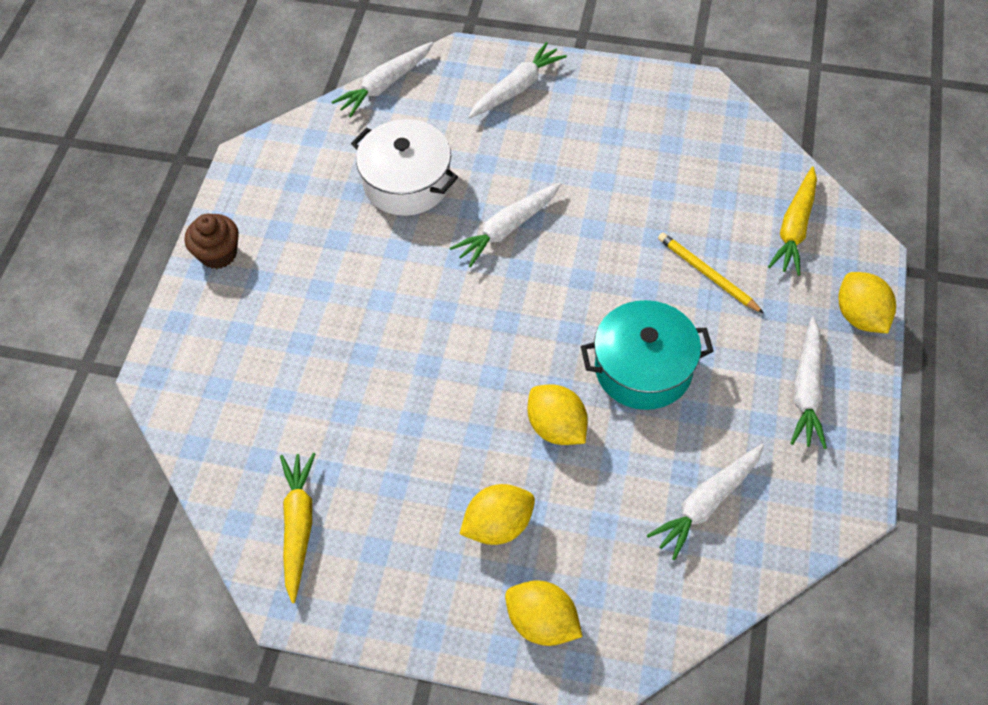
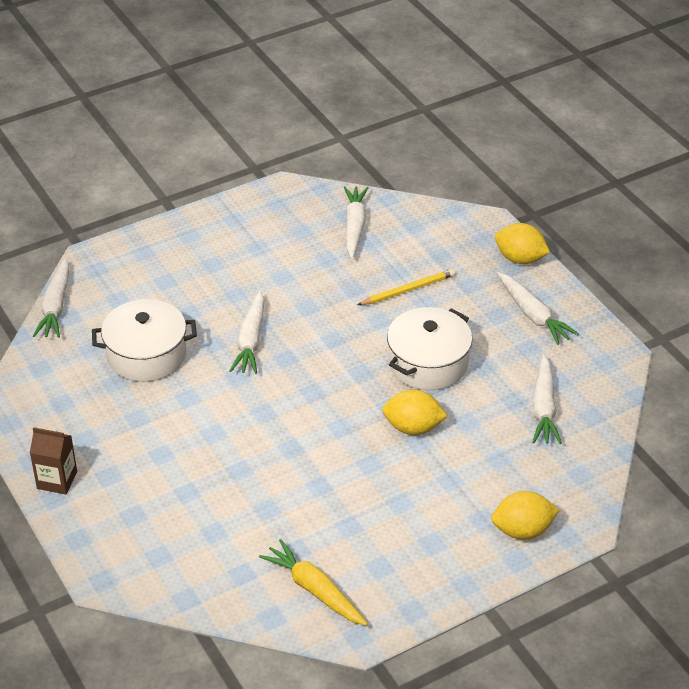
camera: 45 degrees left, 15 degrees down
brown cupcake [185,214,239,269] -> brown carton [30,427,77,494]
yellow lemon [460,484,535,545] -> none
white carrot [468,42,567,118] -> white carrot moved to [344,186,368,259]
turquoise pot [581,300,714,410] -> white pot [387,307,473,390]
yellow pencil [658,233,764,314] -> yellow pencil turned 150 degrees clockwise [357,269,455,305]
yellow carrot [768,166,817,276] -> none

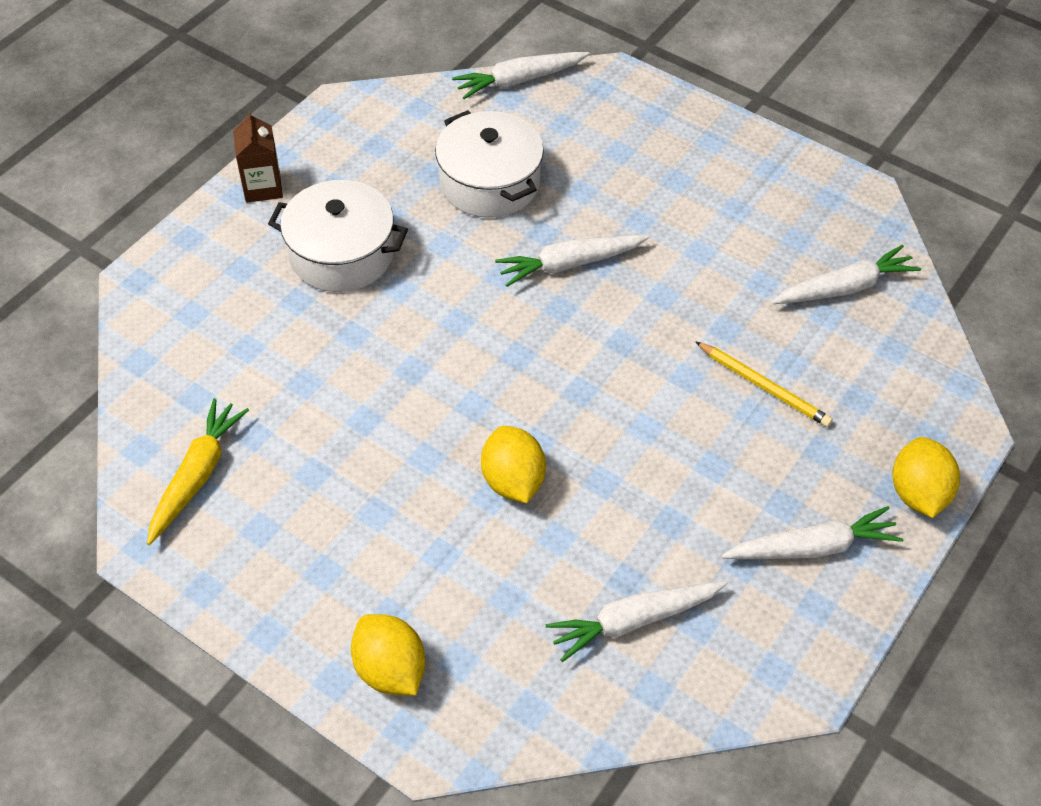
camera: 65 degrees right, 10 degrees up
white pot [387,307,473,390] -> white pot moved to [268,180,408,292]
white carrot [497,272,579,345] -> white carrot turned 135 degrees counterclockwise [722,506,903,559]

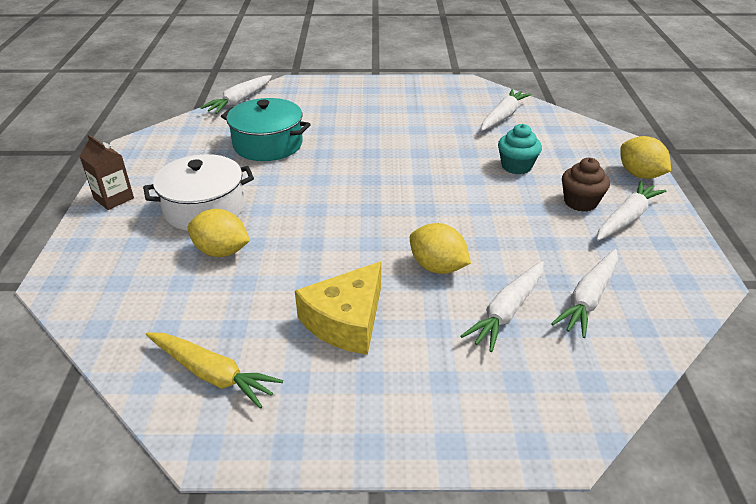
camera: 35 degrees left, 15 degrees down
yellow carrot [147,398,249,545] -> yellow carrot turned 135 degrees clockwise [146,333,283,409]
yellow lemon [351,614,425,695] -> yellow lemon moved to [188,209,250,257]
white pot [435,110,544,218] -> turquoise pot [221,98,311,161]
white carrot [495,235,650,287] -> white carrot moved to [460,261,544,352]
yellow pencil [695,341,833,427] -> turquoise cupcake [498,124,542,174]
none -> yellow cheese [295,261,381,355]
none -> brown cupcake [562,158,610,211]

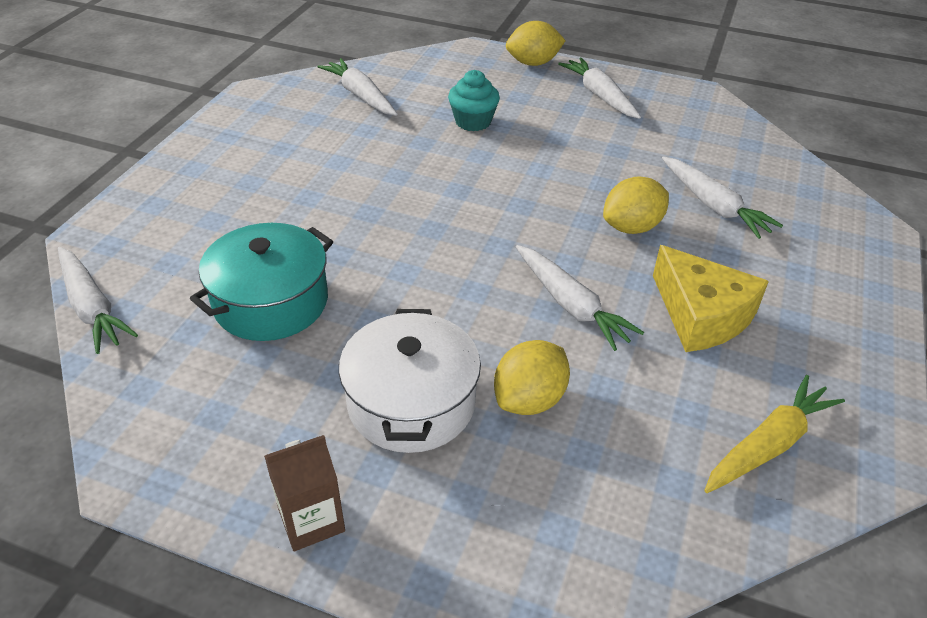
camera: 70 degrees left, 5 degrees up
white carrot [551,249,618,338] -> white carrot moved to [516,245,644,351]
brown cupcake [562,158,610,211] -> none

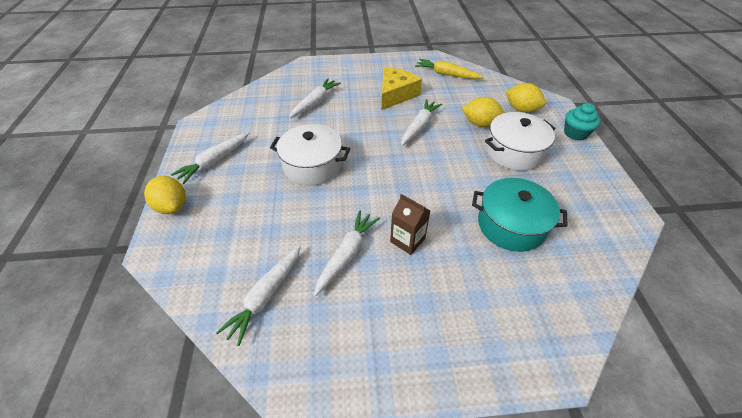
camera: 115 degrees left, 5 degrees up
white carrot [58,247,138,354] -> white carrot moved to [314,210,380,296]
brown carton [264,435,345,551] -> brown carton moved to [390,194,430,255]
turquoise cupcake [448,70,500,131] -> turquoise cupcake moved to [564,103,600,141]
yellow lemon [603,176,669,234] -> yellow lemon moved to [506,83,546,112]
none -> white pot [270,124,350,186]

